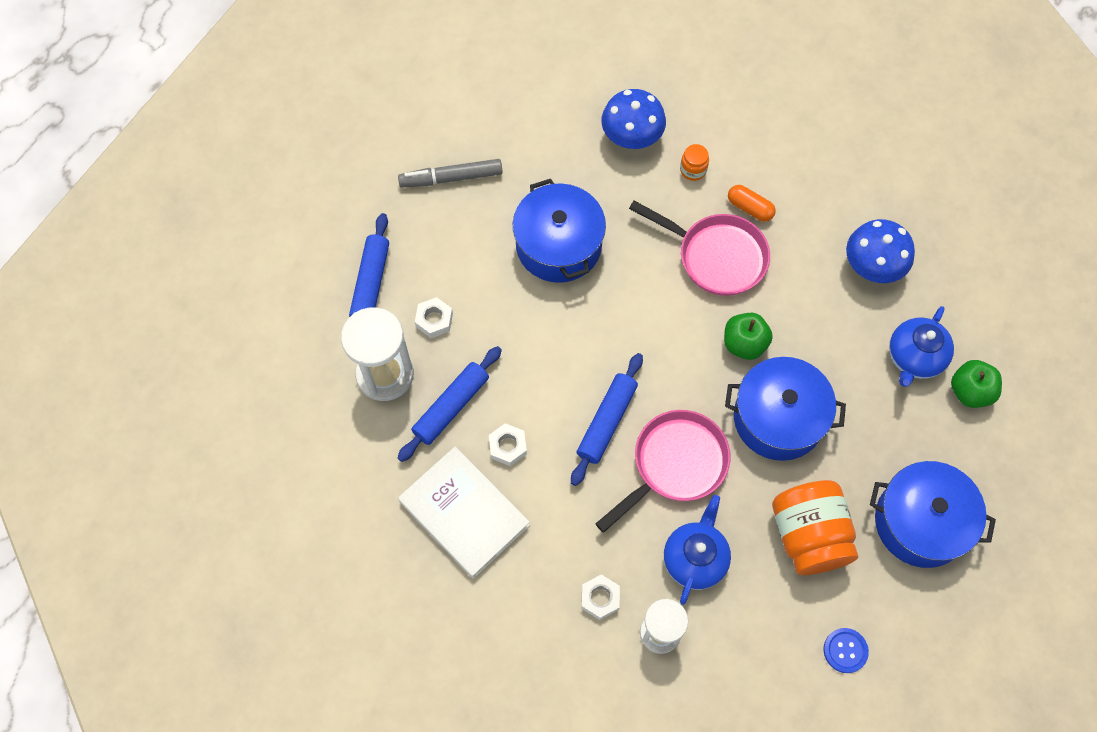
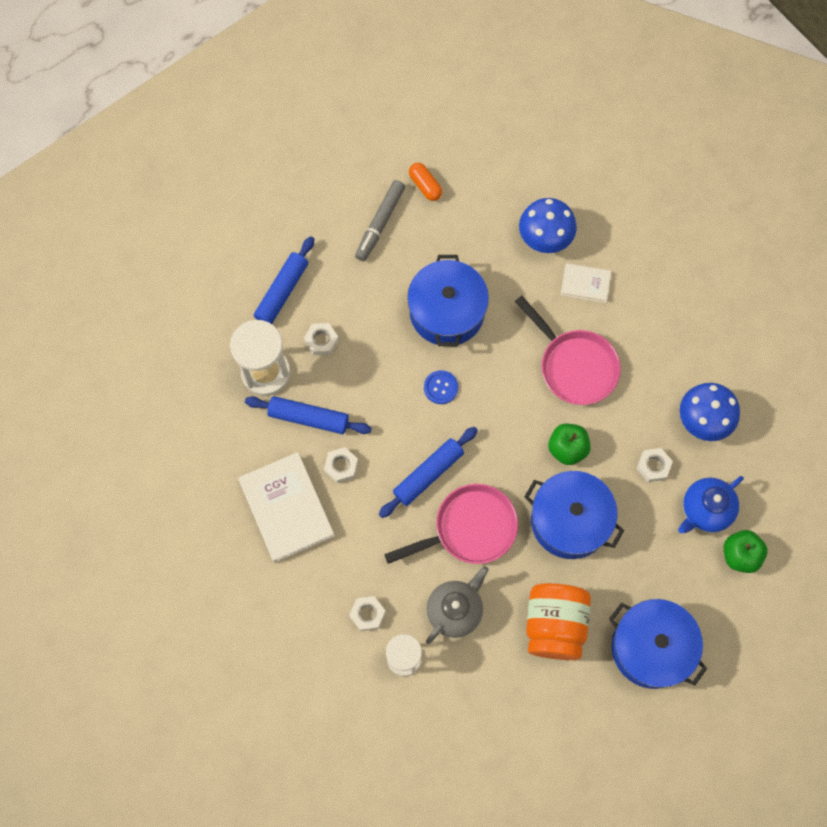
camera: 20 degrees right, 5 degrees up
grey marker [398,159,503,188] -> grey marker turned 75 degrees counterclockwise [355,180,405,261]
blue rolling pin [398,346,502,462] -> blue rolling pin turned 45 degrees clockwise [245,396,372,434]
blue teapot [664,495,731,605] -> grey teapot [426,566,489,644]
orange jar [680,144,709,181] -> white book [561,263,611,303]
orange capsule [728,185,776,222] -> orange capsule moved to [409,163,442,201]
blue button [824,628,869,673] -> blue button moved to [424,370,458,404]
none -> white nut [636,448,673,482]

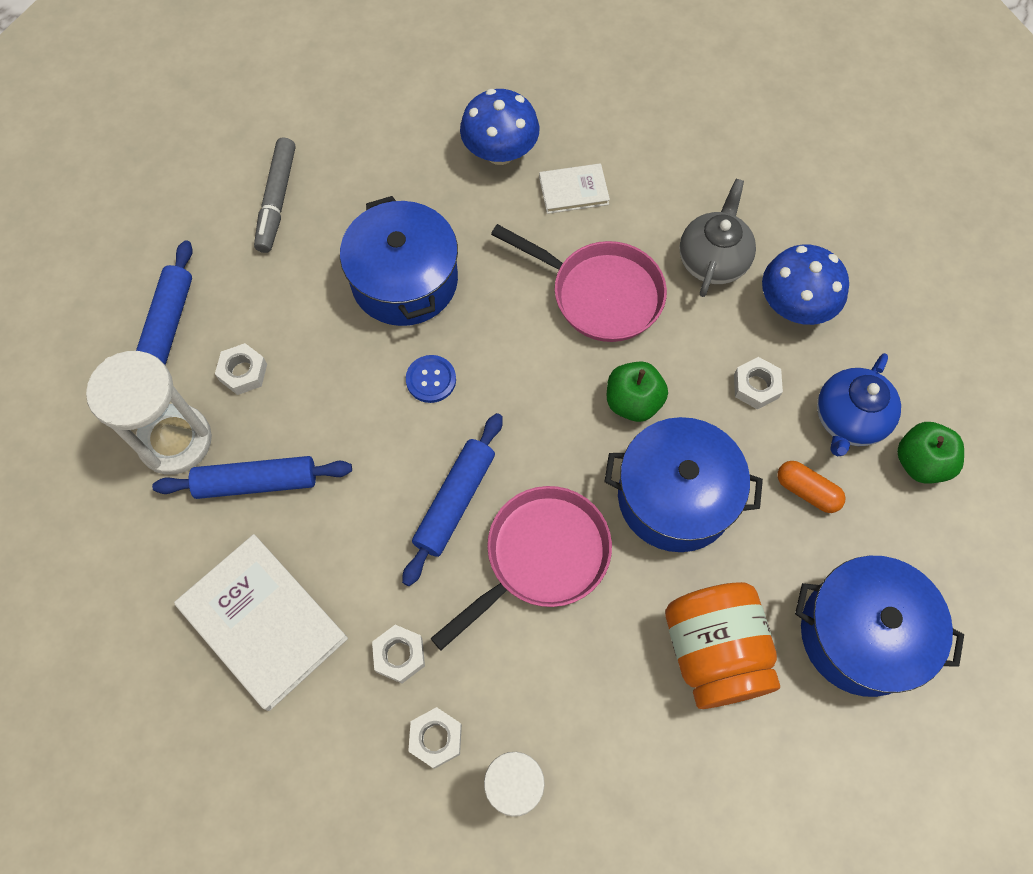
camera: 20 degrees left, 5 degrees down
white nut [324,447,358,483] -> white nut moved to [372,625,425,683]
orange capsule [409,163,442,201] -> orange capsule moved to [777,461,846,513]
grey teapot [426,566,489,644] -> grey teapot moved to [680,179,756,297]

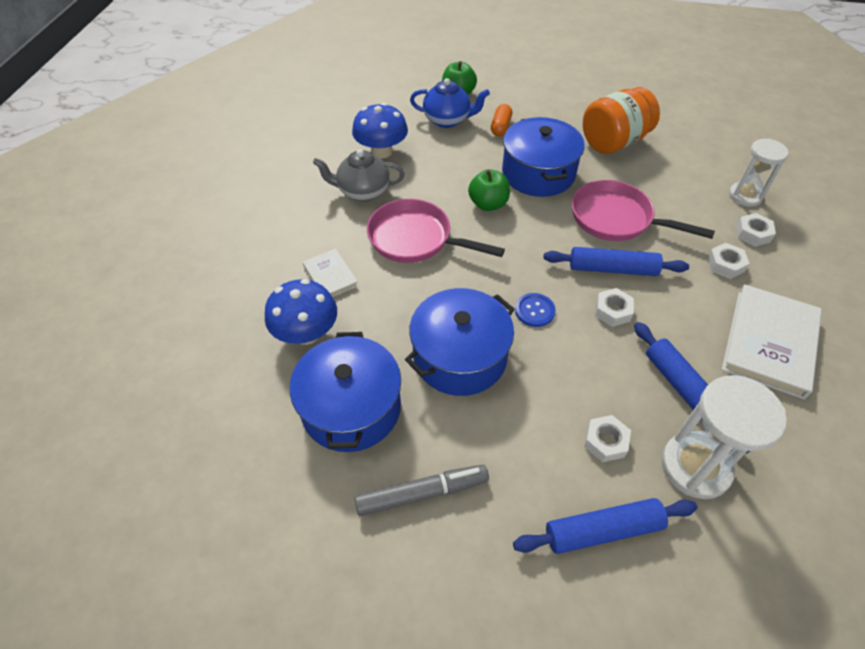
camera: 110 degrees left, 15 degrees down
pink pan [491,224,667,342] -> pink pan turned 75 degrees counterclockwise [367,199,505,263]
white nut [734,357,783,410] -> white nut moved to [595,288,634,327]
blue pot [795,556,964,697] -> blue pot moved to [290,332,401,452]

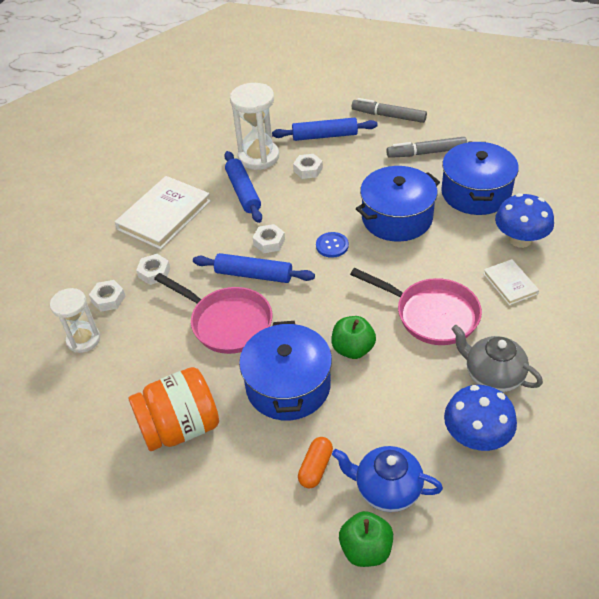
camera: 170 degrees left, 5 degrees down
grey teapot [313,150,405,201] -> grey teapot turned 150 degrees counterclockwise [452,325,543,392]
none -> grey marker [352,98,427,123]

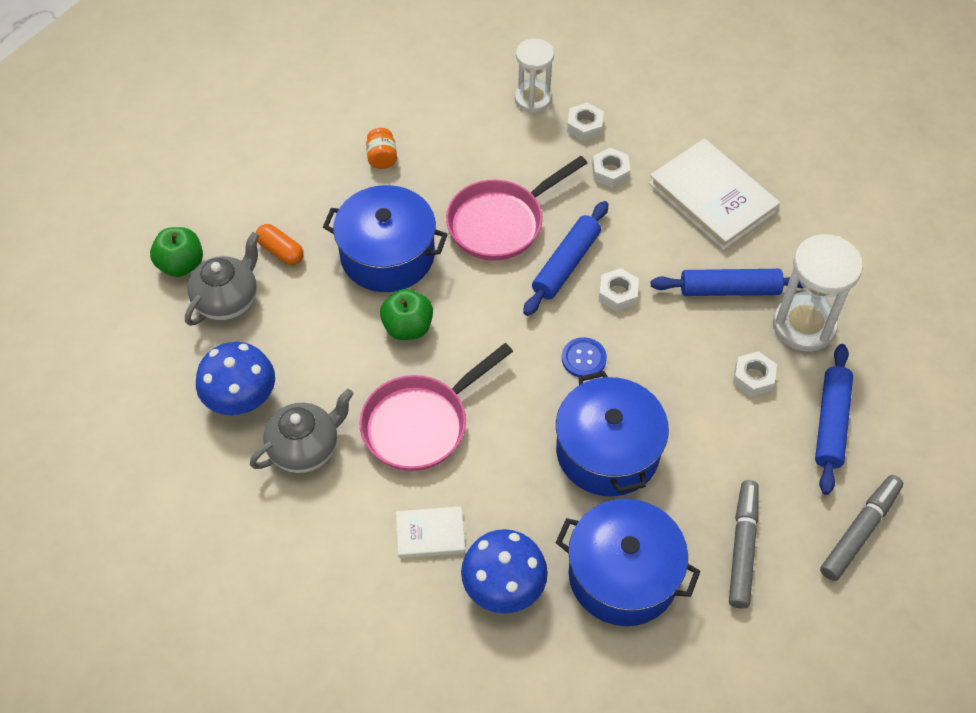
camera: 105 degrees right, 10 degrees up
orange jar [128,367,219,451] -> orange jar [366,128,397,169], size x0.44
blue teapot [332,446,443,512] -> grey teapot [185,232,259,326]

